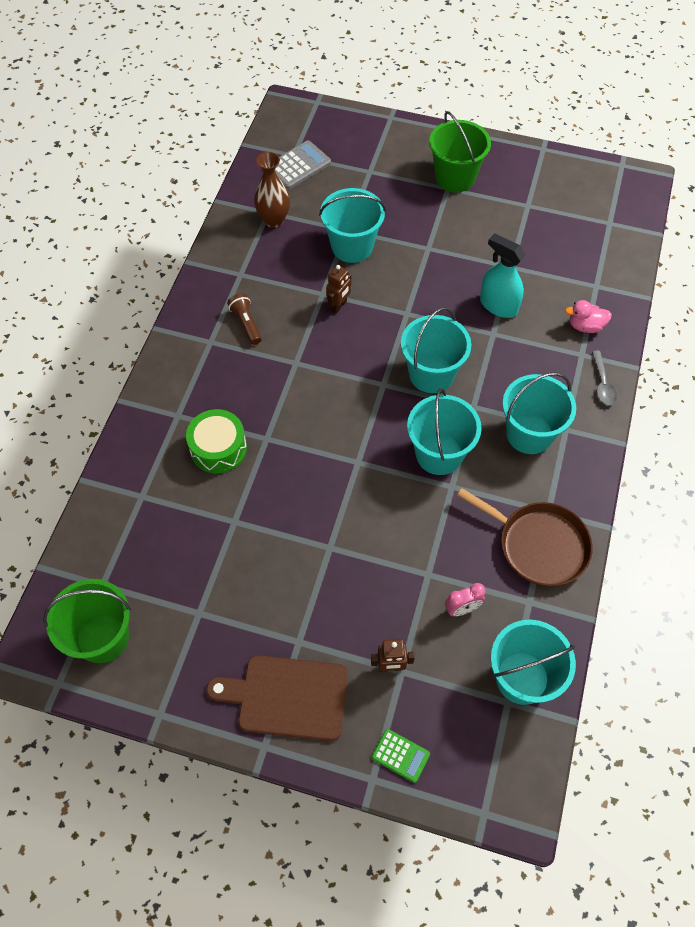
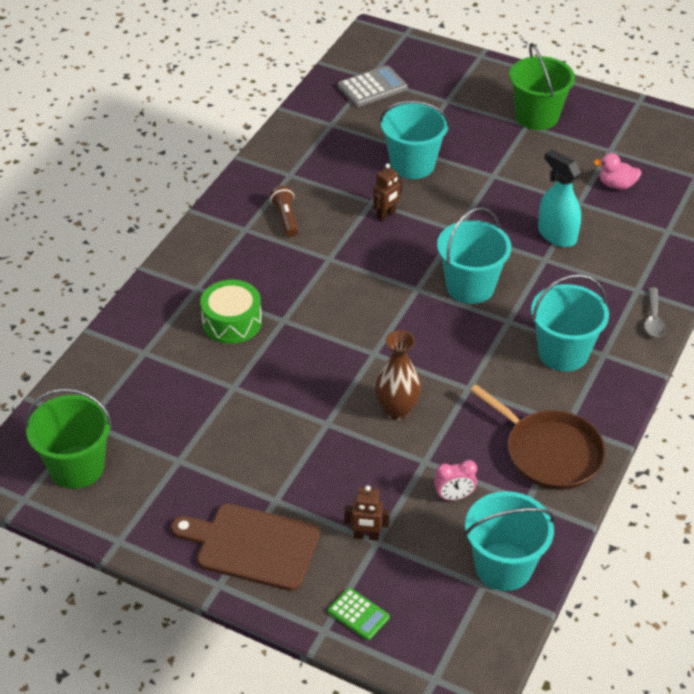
camera: 10 degrees right, 15 degrees down
brown vase [254,152,290,228] -> brown vase moved to [375,330,421,420]
turquoise bucket [407,388,482,475] -> none
pink duck [565,300,612,333] -> pink duck moved to [593,153,642,189]

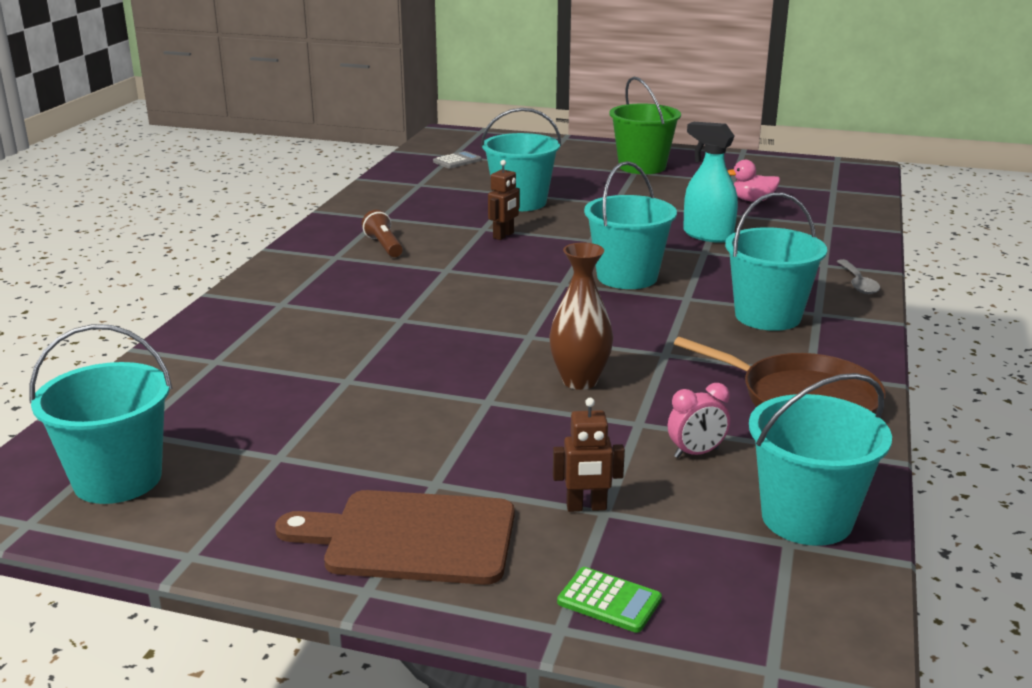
camera: 10 degrees left, 20 degrees down
green bucket [25,388,112,489] -> turquoise bucket [29,324,172,504]
green drum [200,280,262,344] -> none
grey calculator [338,65,408,107] -> grey calculator [433,151,482,168], size x0.63

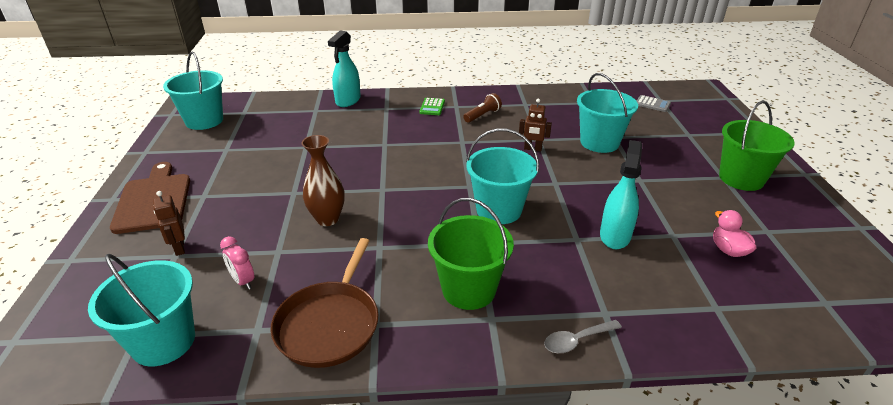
camera: 70 degrees right, 10 degrees up
green calculator [557,567,662,633] -> green calculator moved to [419,98,445,115]
turquoise bucket [725,193,827,331] -> green bucket [428,198,514,310]
none -> turquoise spray bottle [328,31,361,107]

